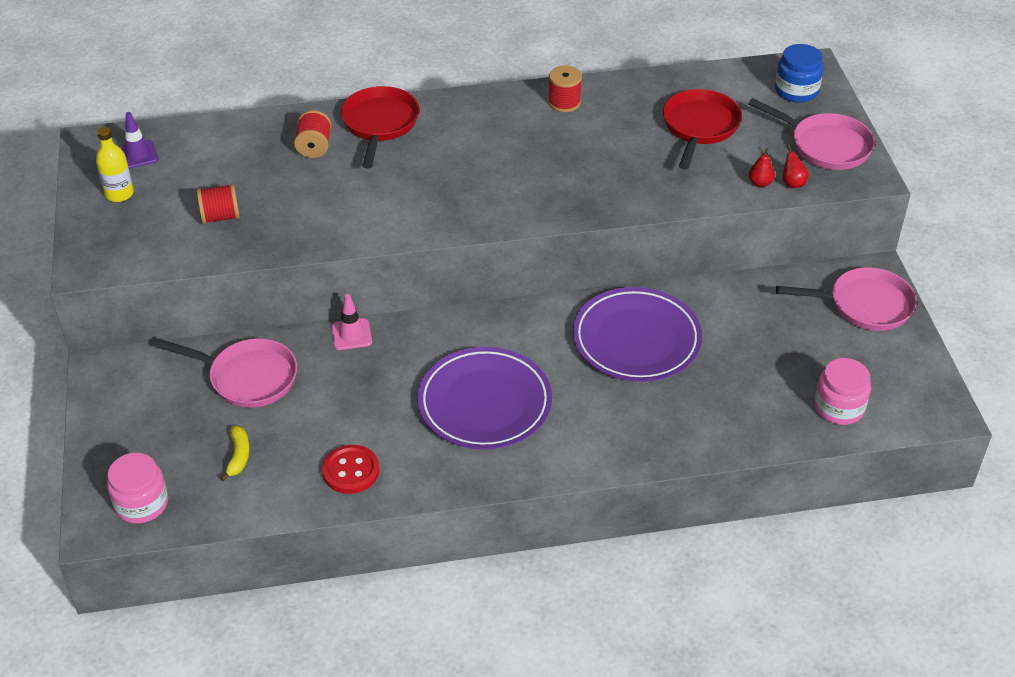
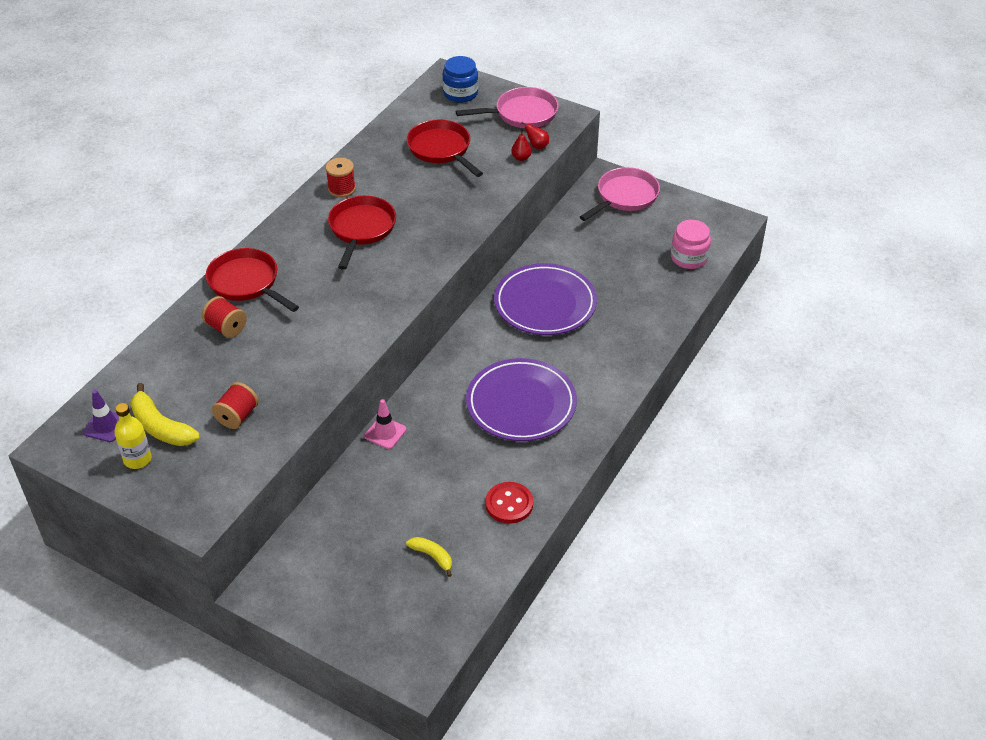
camera: 50 degrees left, 0 degrees up
pink jar [107,453,168,524] -> none
pink pan [157,338,297,408] -> none
none -> yellow banana [130,383,200,446]
none -> red pan [328,196,396,270]

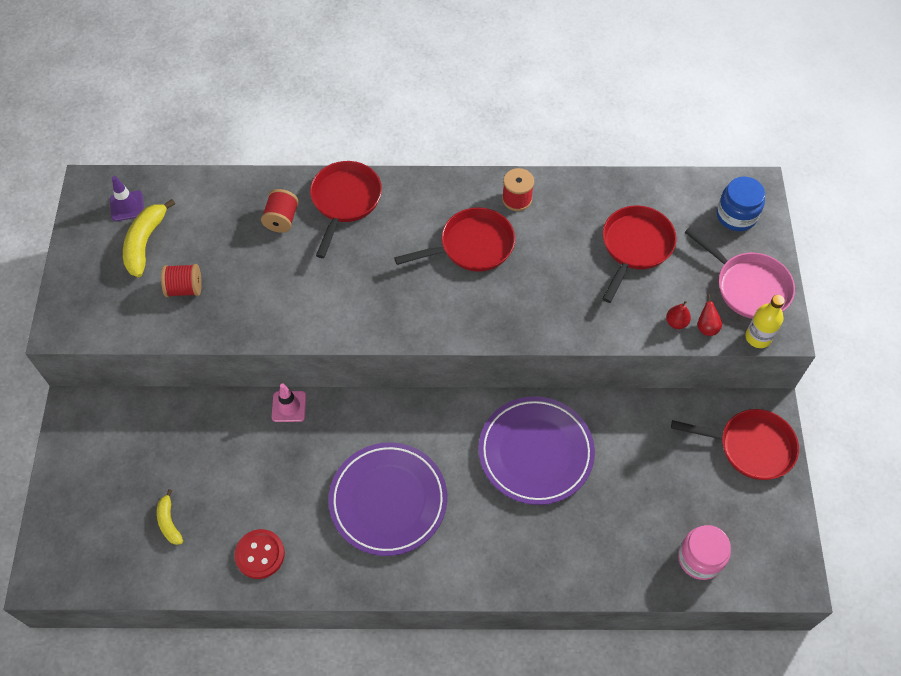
camera: 60 degrees right, 15 degrees up
yellow bottle [114,403,152,469] -> yellow bottle moved to [745,295,785,348]
yellow banana [406,537,452,577] -> yellow banana turned 150 degrees clockwise [157,489,183,545]
pink pan [580,167,660,221] -> red pan [671,409,799,480]

